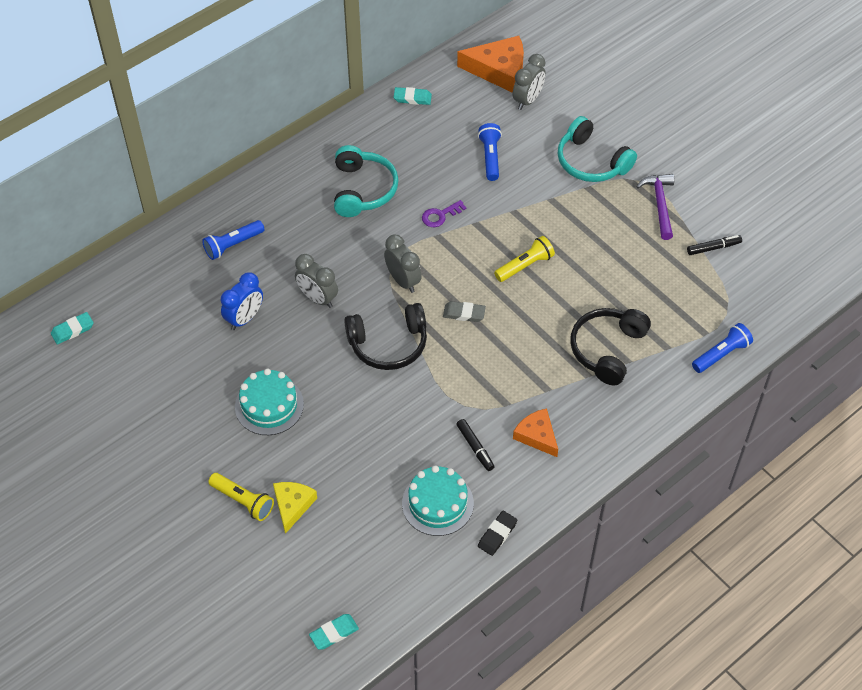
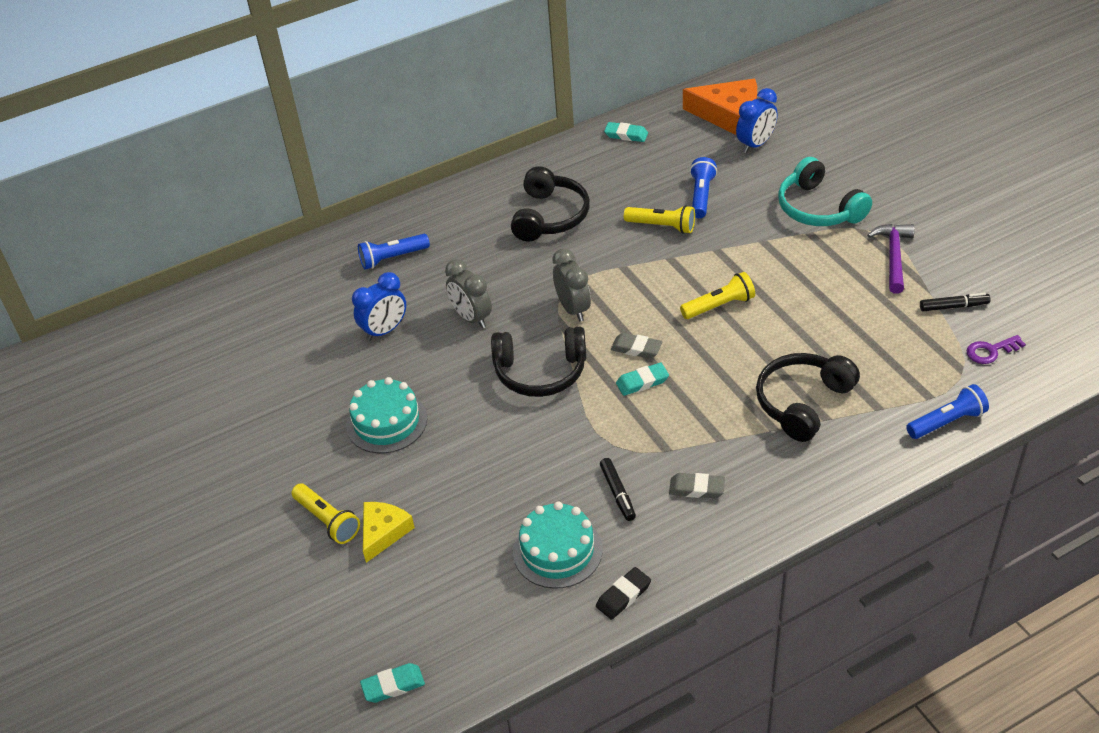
camera: 15 degrees right, 10 degrees down
turquoise eraser [51,312,94,345] -> turquoise eraser moved to [616,362,669,396]
turquoise headphones [334,145,399,217] -> black headphones [511,166,590,241]
purple key [422,200,466,227] -> purple key moved to [966,335,1026,364]
grey clock [513,54,546,110] -> blue clock [736,88,778,153]
orange cheese [513,408,558,457] -> grey eraser [669,473,725,498]
none -> yellow flashlight [624,205,695,234]

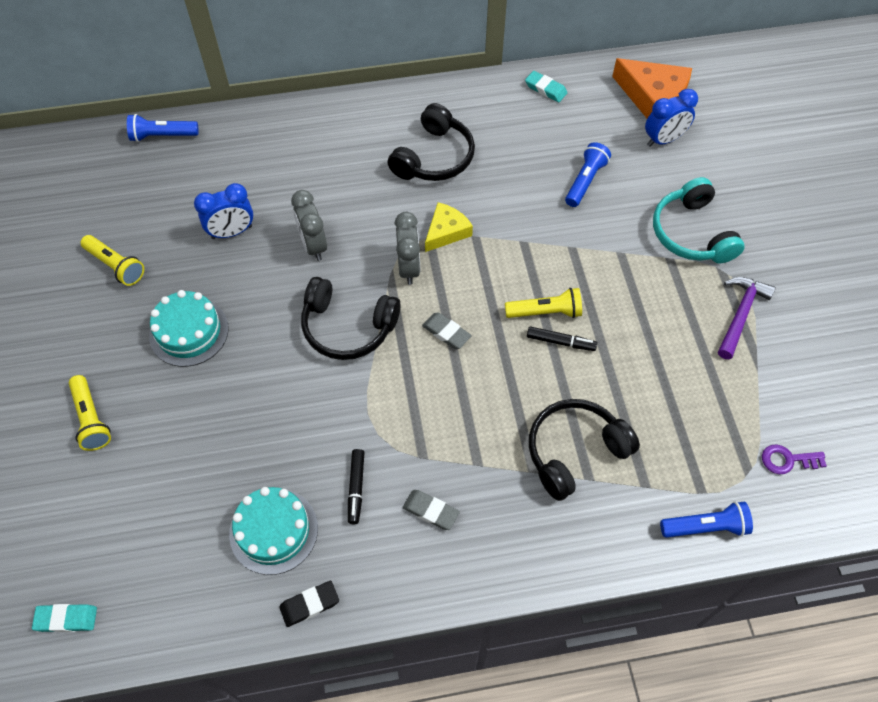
camera: 15 degrees right, 15 degrees up
blue flashlight [358,234,430,269] -> blue flashlight moved to [127,114,199,142]
yellow cheese [363,502,415,563] -> yellow cheese moved to [425,202,473,252]
turquoise eraser [616,362,669,396] -> none
yellow flashlight [624,205,695,234] -> yellow flashlight moved to [81,235,144,286]
black marker [920,293,990,311] -> black marker moved to [527,326,597,351]

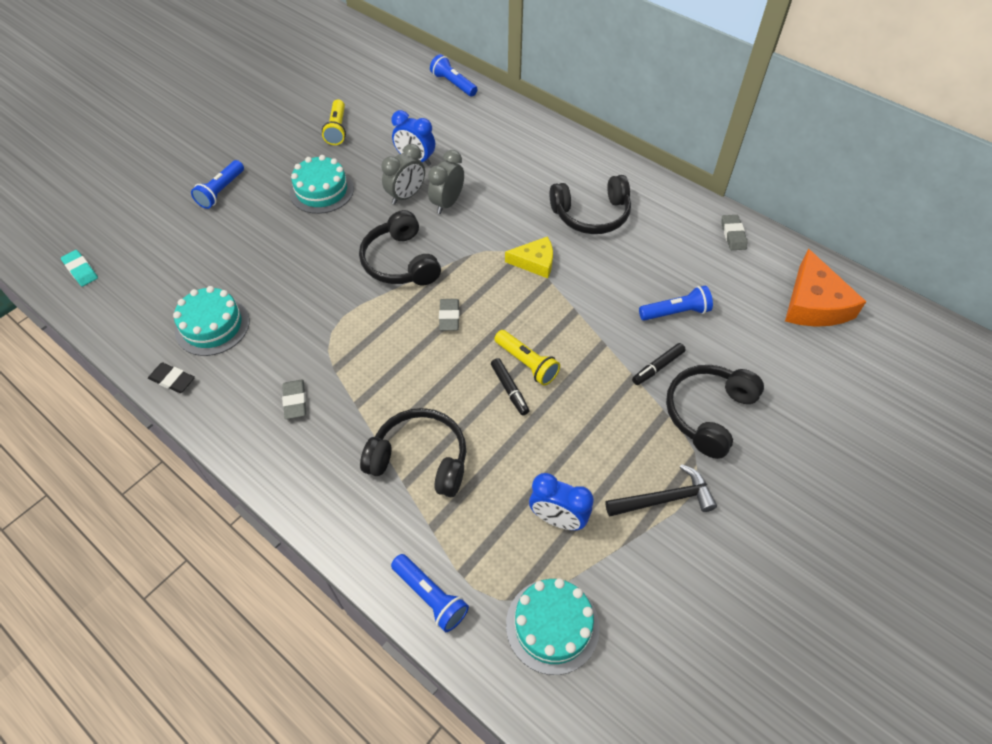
camera: 50 degrees right, 5 degrees down
yellow flashlight [69,375,111,451] -> blue flashlight [191,160,244,209]
black marker [348,449,364,524] -> black marker moved to [632,343,686,385]
grey clock [395,212,420,285] -> grey clock moved to [381,144,425,205]
turquoise eraser [525,71,567,102] -> grey eraser [721,215,747,250]
blue clock [645,89,698,147] -> blue clock moved to [529,473,594,530]
turquoise headphones [653,177,745,263] -> black headphones [666,365,764,459]
purple hammer [718,277,776,359] -> black hammer [605,464,717,517]
purple key [762,445,827,474] -> turquoise cake [506,578,600,675]

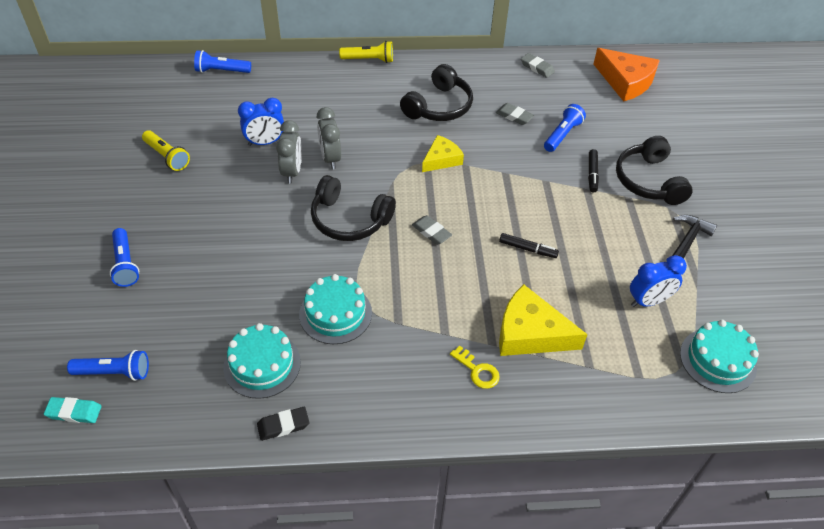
camera: 45 degrees left, 5 degrees down
grey eraser [282,380,306,419] -> grey eraser moved to [496,103,534,125]
turquoise cake [290,155,354,214] -> turquoise cake moved to [299,274,372,344]
black headphones [360,408,466,497] -> yellow cheese [499,284,588,356]
blue flashlight [391,554,469,632] -> blue flashlight moved to [67,350,149,381]
yellow flashlight [494,330,560,385] -> yellow flashlight moved to [339,41,393,63]
none -> yellow key [450,345,500,389]

